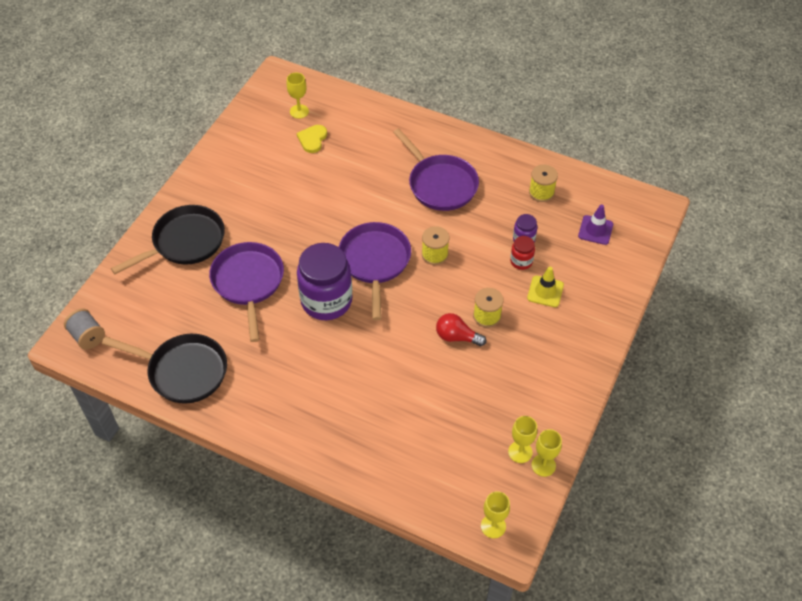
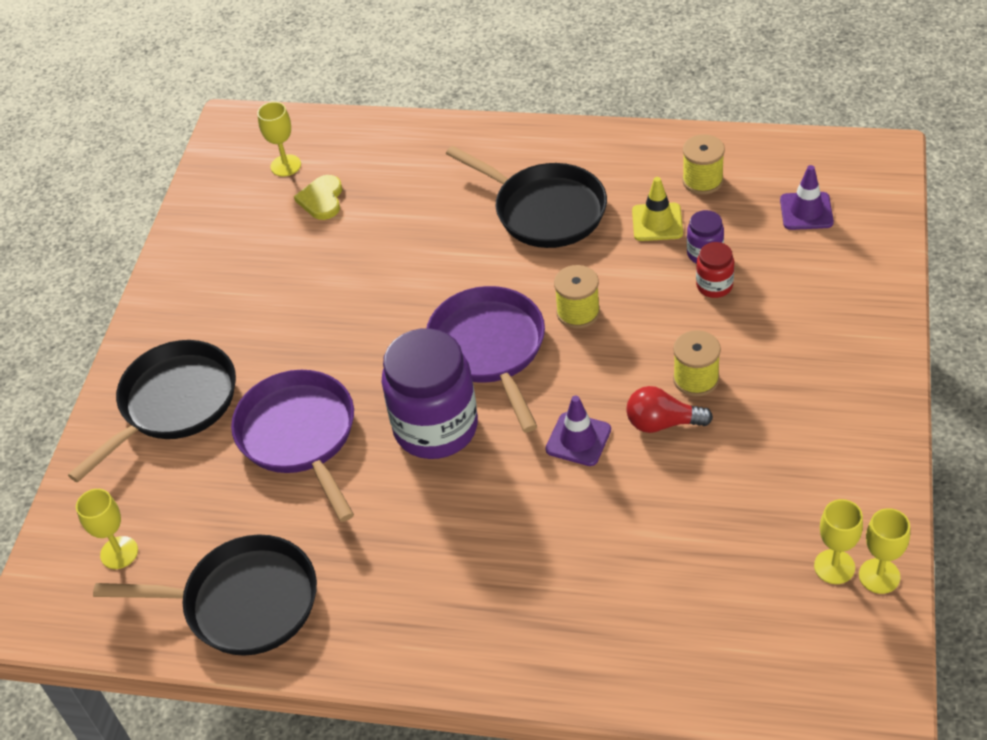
camera: 10 degrees left, 5 degrees down
grey spool [64,309,105,350] -> none
purple pan [393,128,479,211] -> black pan [446,146,607,248]
yellow goblet [481,491,510,538] -> yellow goblet moved to [76,489,138,569]
yellow traffic cone [527,267,564,307] -> yellow traffic cone moved to [632,177,683,241]
none -> purple traffic cone [545,395,611,466]

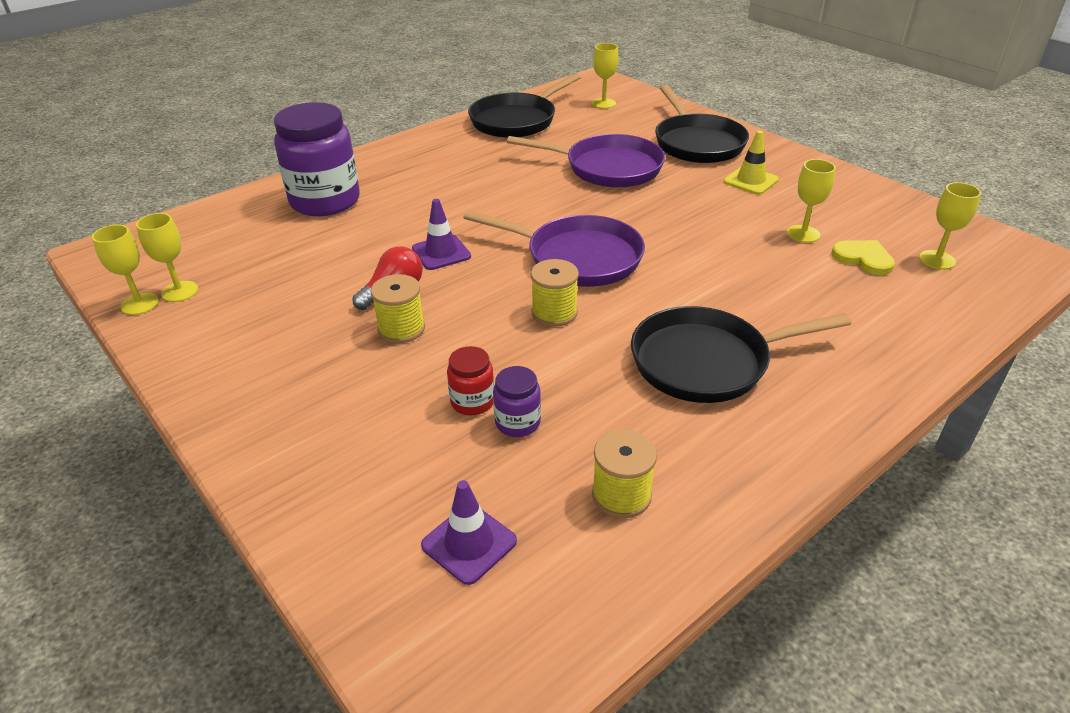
camera: 125 degrees right, 10 degrees down
purple jar [382,328,478,459] -> purple jar moved to [274,102,360,216]
yellow traffic cone [632,177,683,241] -> yellow traffic cone moved to [724,131,779,195]
none -> yellow goblet [787,159,836,243]

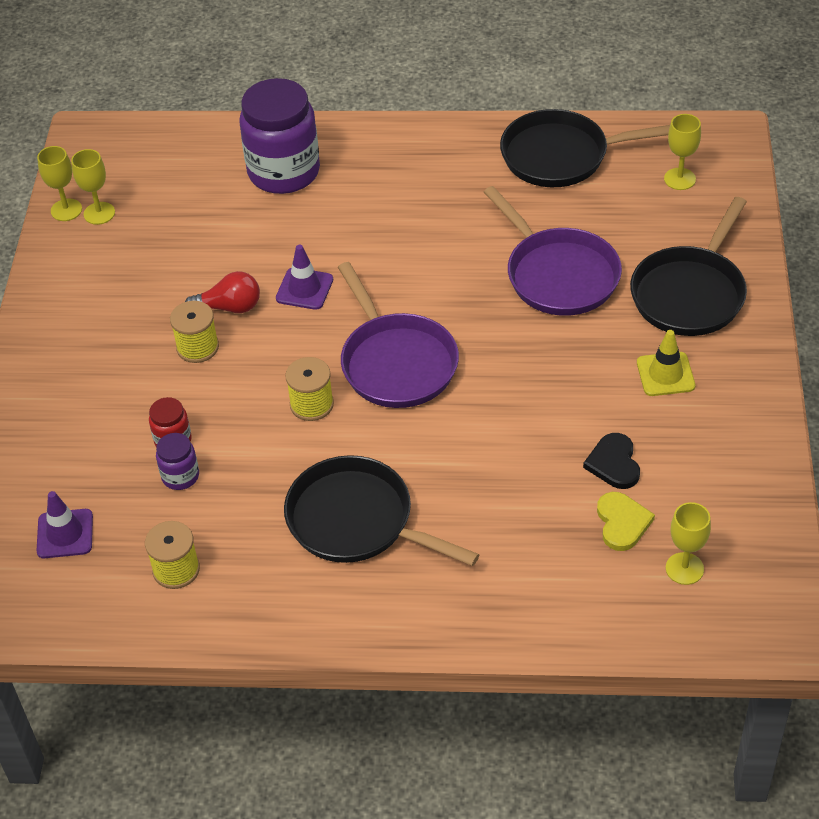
camera: 45 degrees right, 10 degrees up
yellow goblet [787,159,836,243] -> black heart [583,433,640,489]

